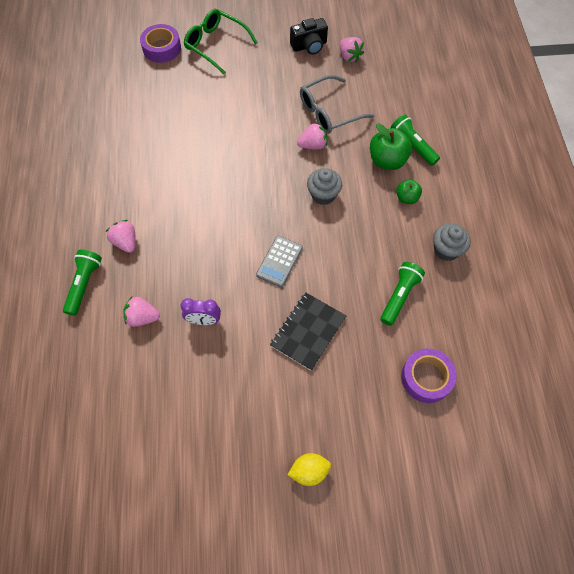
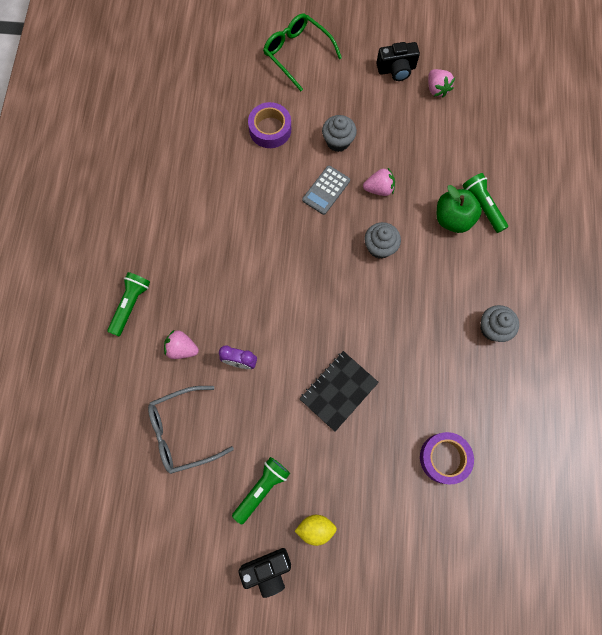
camera: 10 degrees right, 10 degrees up
pink strawberry [106,220,136,253] -> none
purple tape [140,24,181,63] -> purple tape moved to [248,102,291,148]
grey calculator [256,236,303,287] -> grey calculator moved to [302,166,350,215]
grey glasses [300,75,374,134] -> grey glasses moved to [148,386,234,474]
green flashlight [380,262,425,326] -> green flashlight moved to [232,457,290,524]
green apple [396,179,422,204] -> none
none -> black camera [238,548,291,598]
none -> grey cupcake [322,115,357,152]

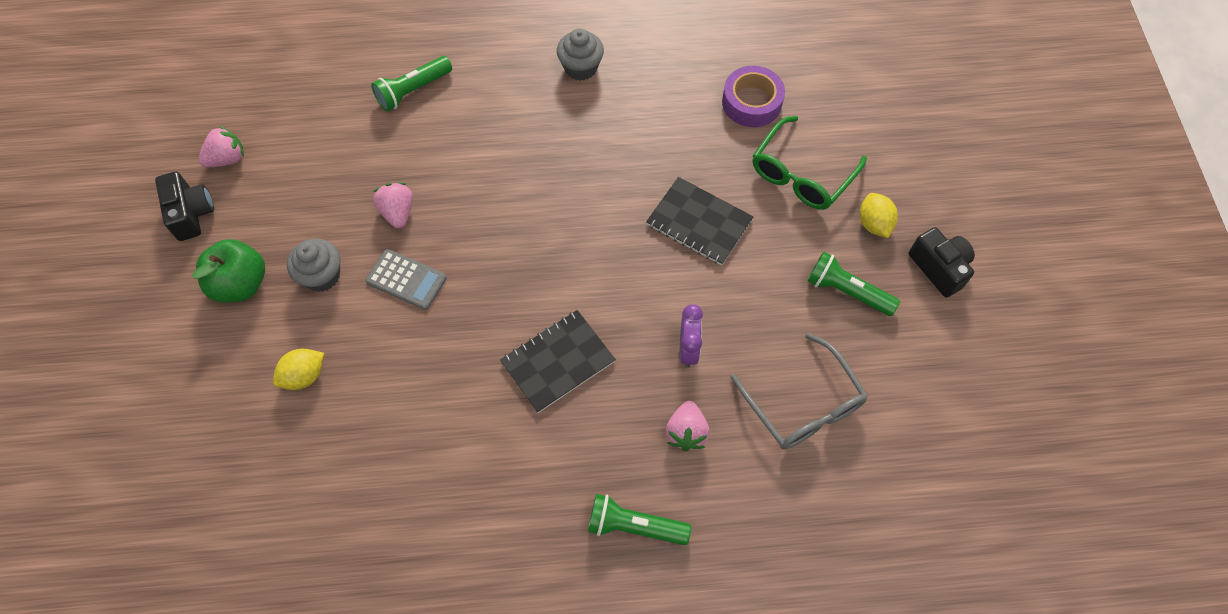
camera: 100 degrees left, 10 degrees down
purple tape [248,102,291,148] -> yellow lemon [273,349,324,390]
green glasses [263,13,342,91] -> green glasses moved to [753,116,867,210]
grey cupcake [364,222,401,259] -> none
green apple [437,185,482,233] -> green apple moved to [192,239,265,303]
none -> black notebook [500,310,616,413]

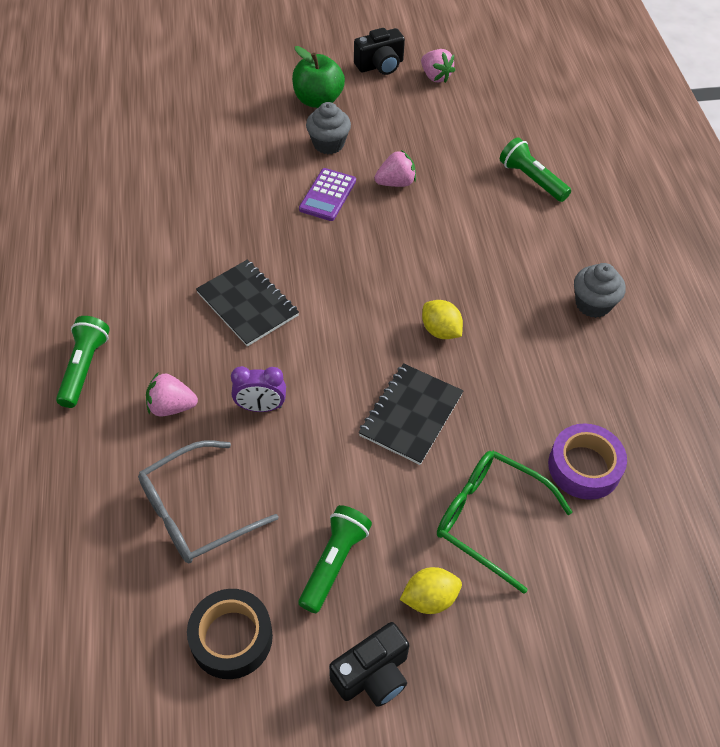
camera: 85 degrees right, 10 degrees down
yellow lemon [273,349,324,390] -> yellow lemon moved to [422,300,463,339]
grey calculator [366,249,447,310] -> purple calculator [299,168,356,221]
none -> black tape [187,589,273,679]

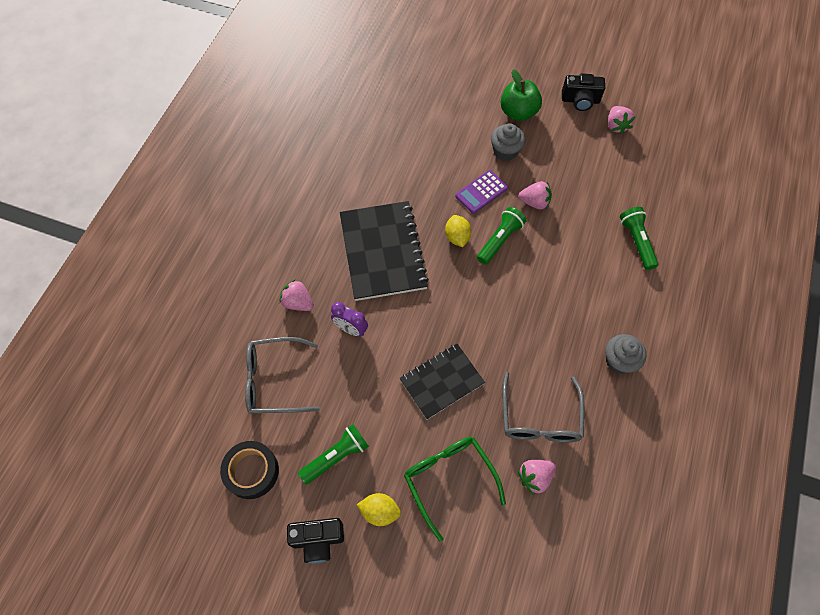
camera: 30 degrees right, 10 degrees up
green flashlight [56,316,110,408] -> green flashlight moved to [477,207,526,265]
black notebook [196,260,299,347] -> black notebook [340,201,429,301], size x1.58
yellow lemon [422,300,463,339] -> yellow lemon moved to [445,215,471,247]
purple tape [548,423,627,500] -> pink strawberry [518,460,556,495]
none -> grey glasses [502,372,584,443]

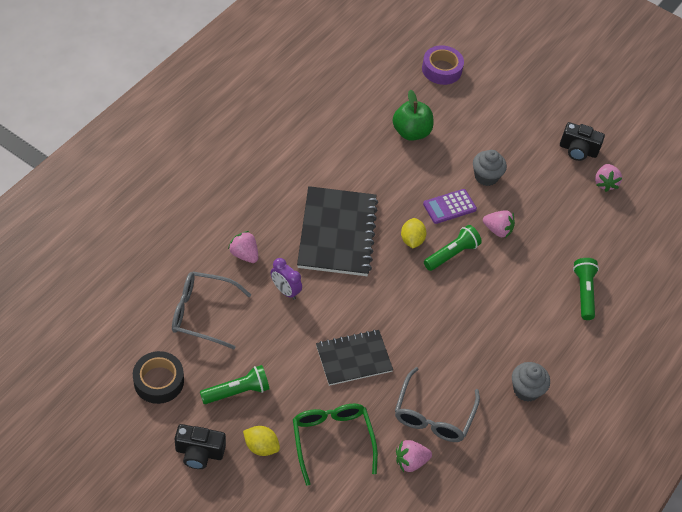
camera: 10 degrees right, 10 degrees down
green apple [500,70,542,121] -> green apple moved to [393,89,433,141]
none -> purple tape [422,45,464,85]

